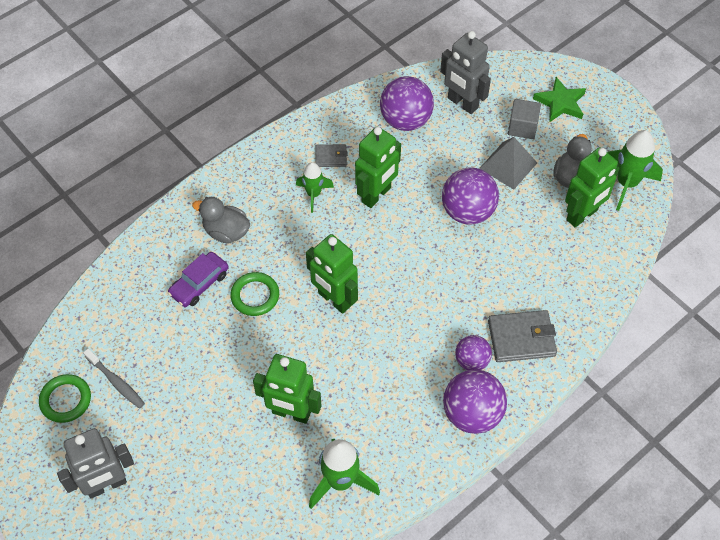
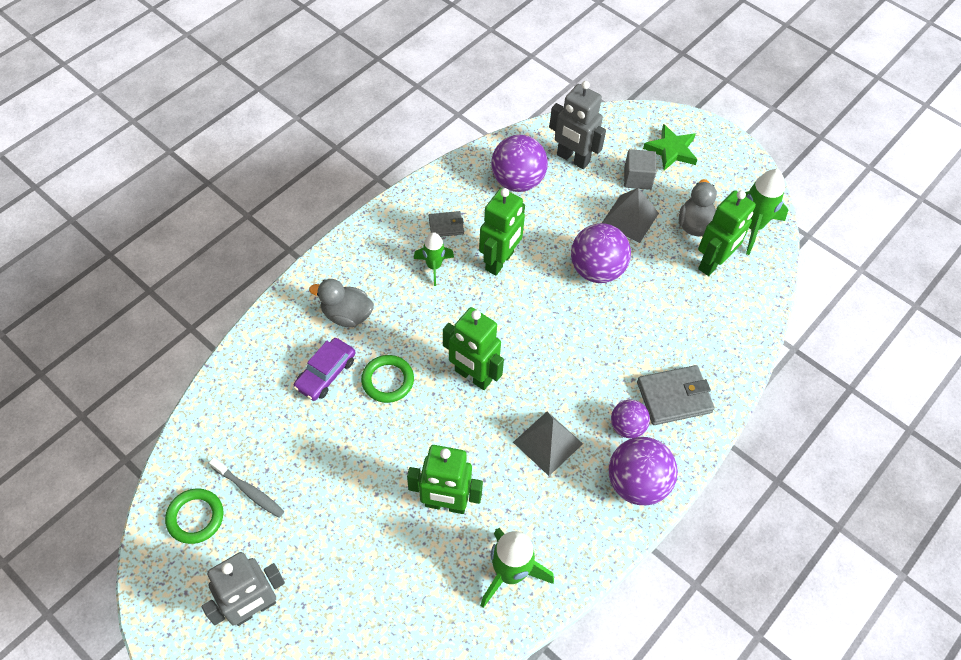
camera: 10 degrees left, 0 degrees up
none -> grey pyramid [513,411,583,476]

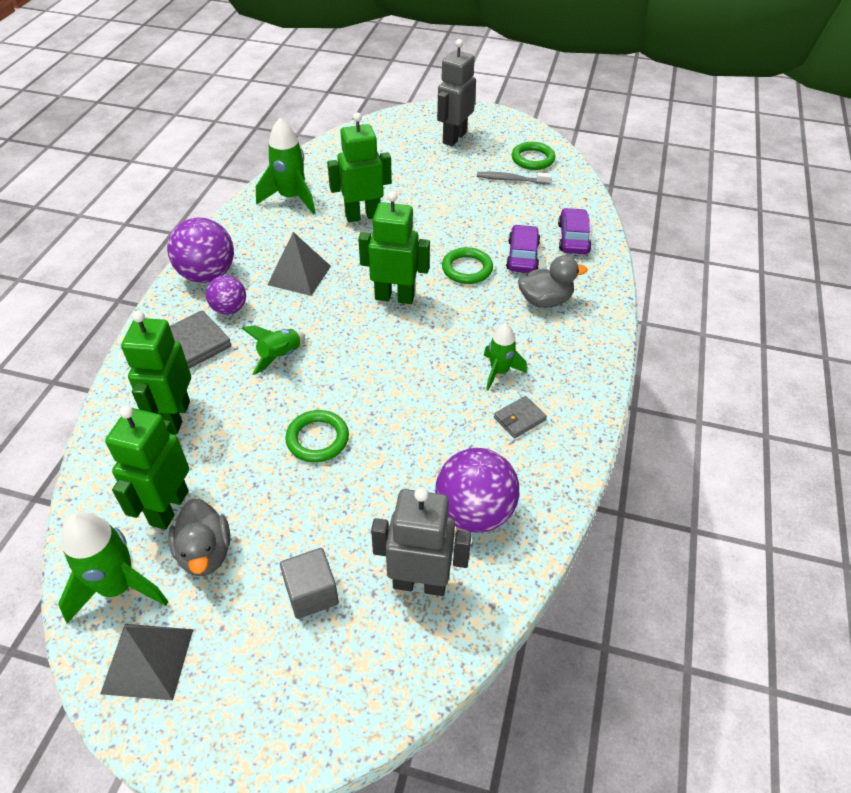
camera: 155 degrees right, 10 degrees down
green robot [479,188,525,275] -> green robot moved to [121,311,191,434]
purple ball [571,223,631,283] -> green ring [285,410,349,462]
grey pyramid [602,188,659,243] -> grey pyramid moved to [100,624,193,700]
green star [643,124,698,170] -> none
none -> green rocket [241,325,305,375]
none -> purple car [558,208,592,254]

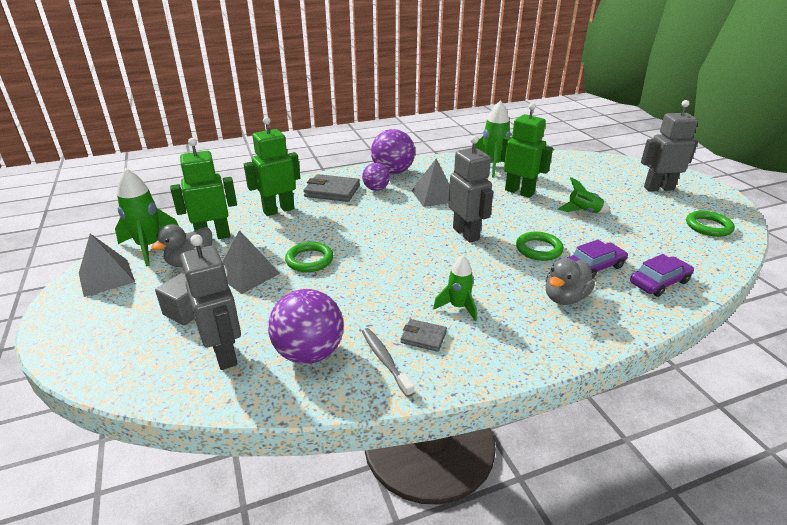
camera: 55 degrees right, 15 degrees down
green rocket [241,325,305,375] -> green rocket moved to [558,177,610,213]
green robot [358,191,430,304] -> grey robot [448,135,493,243]
grey toothbrush [477,172,552,185] -> grey toothbrush moved to [362,328,414,397]
grey duck [518,255,587,308] -> grey duck turned 90 degrees clockwise [545,258,595,305]
none -> grey pyramid [223,230,280,294]

